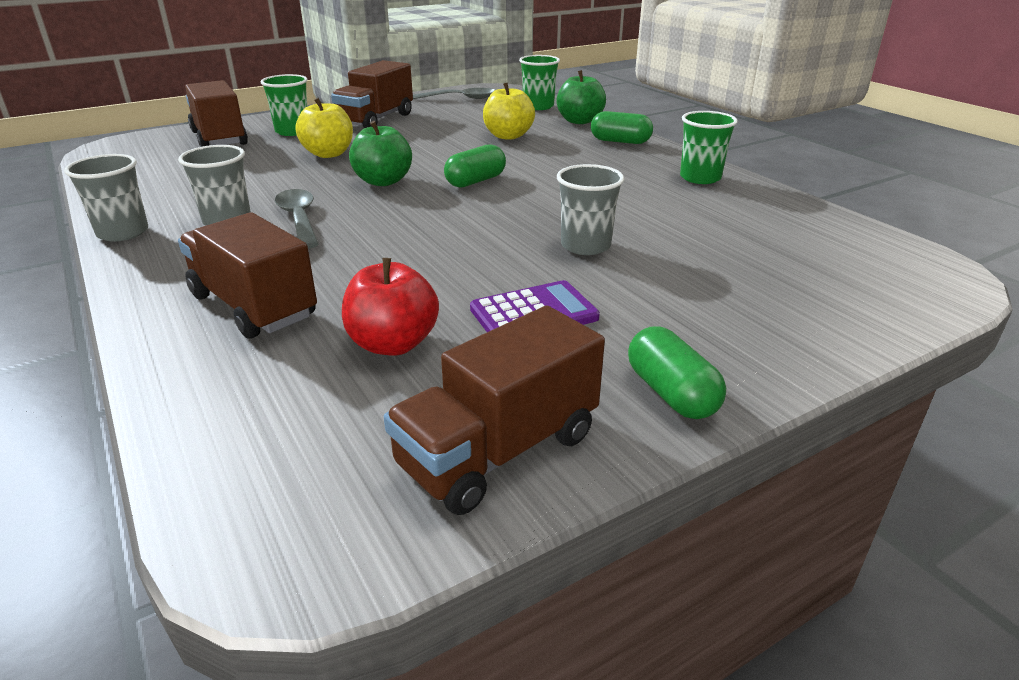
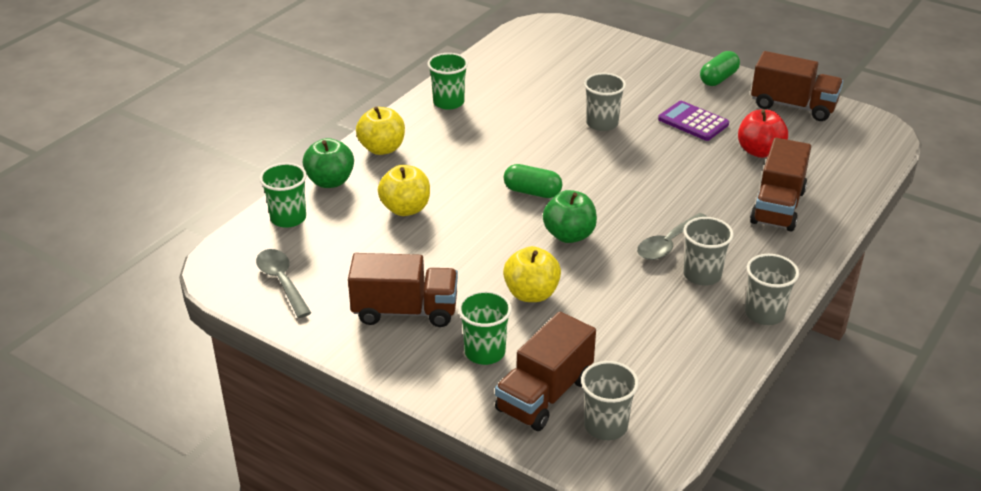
camera: 115 degrees left, 5 degrees up
green capsule [591,111,653,144] -> yellow apple [356,107,405,155]
none -> grey cup [581,361,639,440]

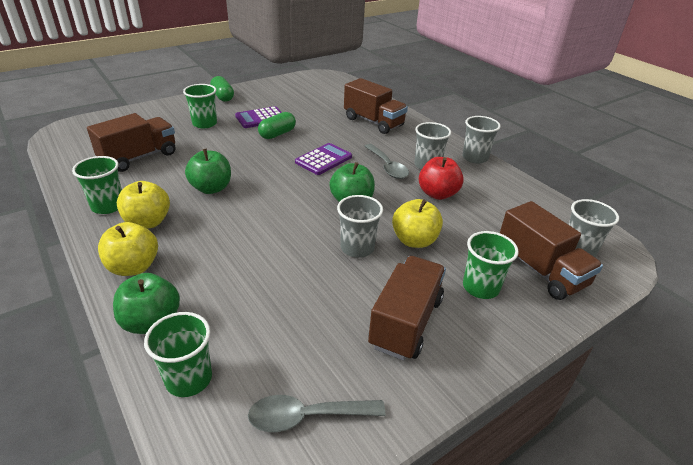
camera: 70 degrees left, 0 degrees up
yellow apple [378,165,430,216] -> yellow apple moved to [117,181,170,229]
green capsule [504,164,562,198] -> green capsule moved to [258,112,296,139]
grey cup [584,73,626,131] -> grey cup moved to [337,195,383,258]
red apple [738,110,788,158] -> red apple moved to [419,157,464,200]
brown truck [751,51,843,121] -> brown truck moved to [87,113,176,172]
none -> green cup [183,84,217,128]
none -> green apple [185,149,231,194]
none -> purple calculator [295,143,352,175]

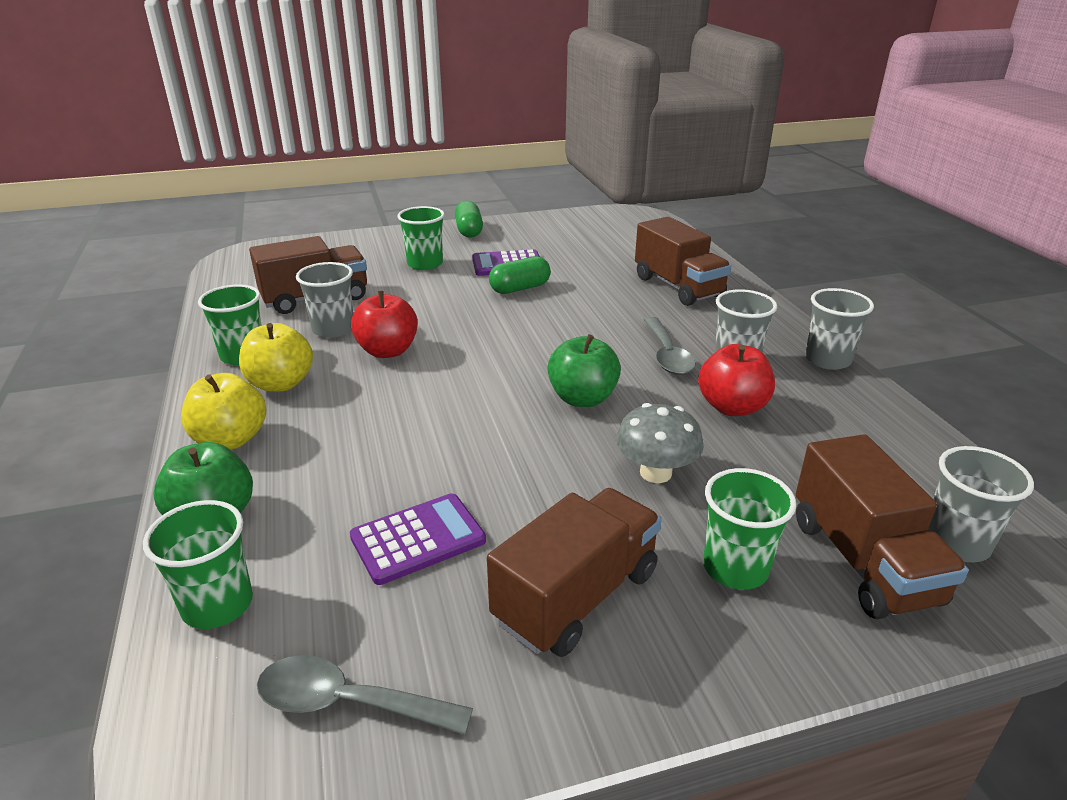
camera: 20 degrees right, 5 degrees down
green apple [185,149,231,194] -> red apple [351,291,418,358]
purple calculator [295,143,352,175] -> purple calculator moved to [350,493,486,585]
grey cup [337,195,383,258] -> grey cup moved to [296,262,353,338]
yellow apple [392,199,443,248] -> grey mushroom [616,403,704,483]

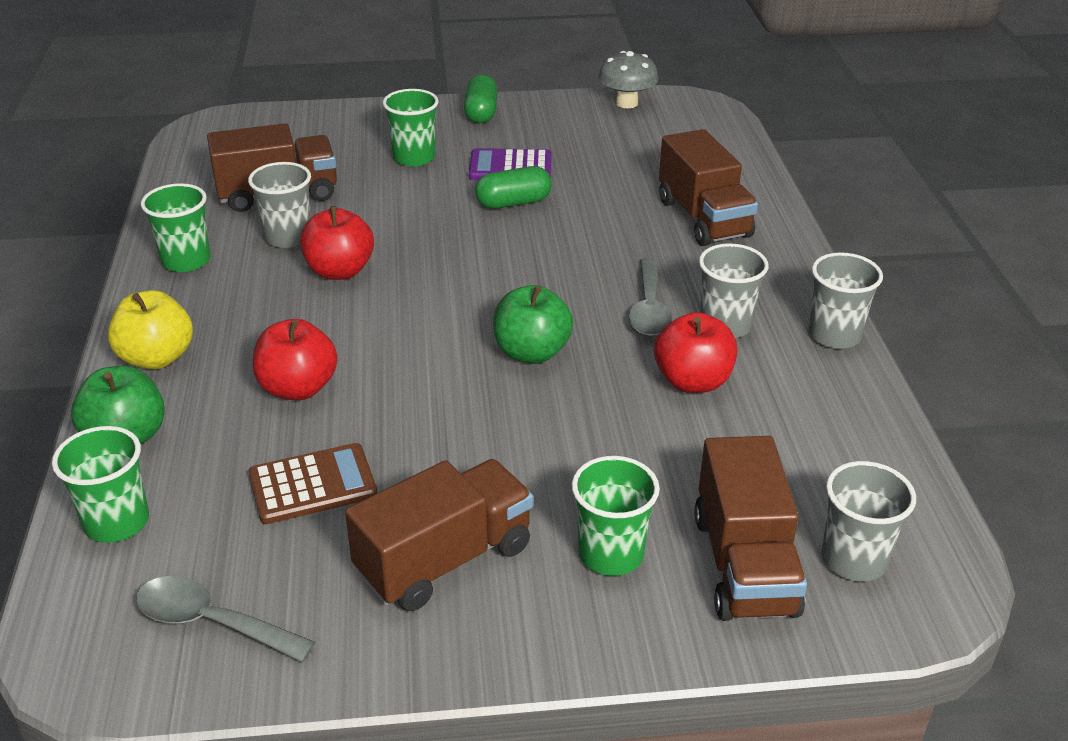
camera: 10 degrees right, 5 degrees up
yellow apple [239,323,313,392] -> none
purple calculator [350,493,486,585] -> brown calculator [248,443,377,524]
grey mushroom [616,403,704,483] -> grey mushroom moved to [598,51,659,108]
none -> red apple [253,319,338,400]

